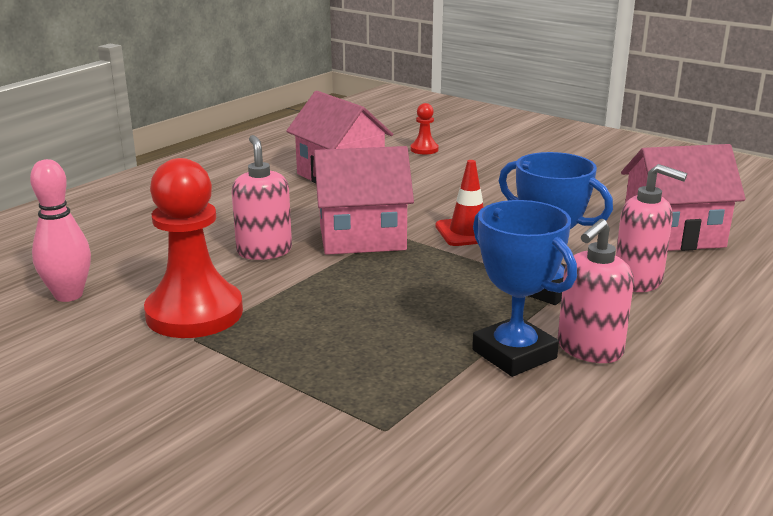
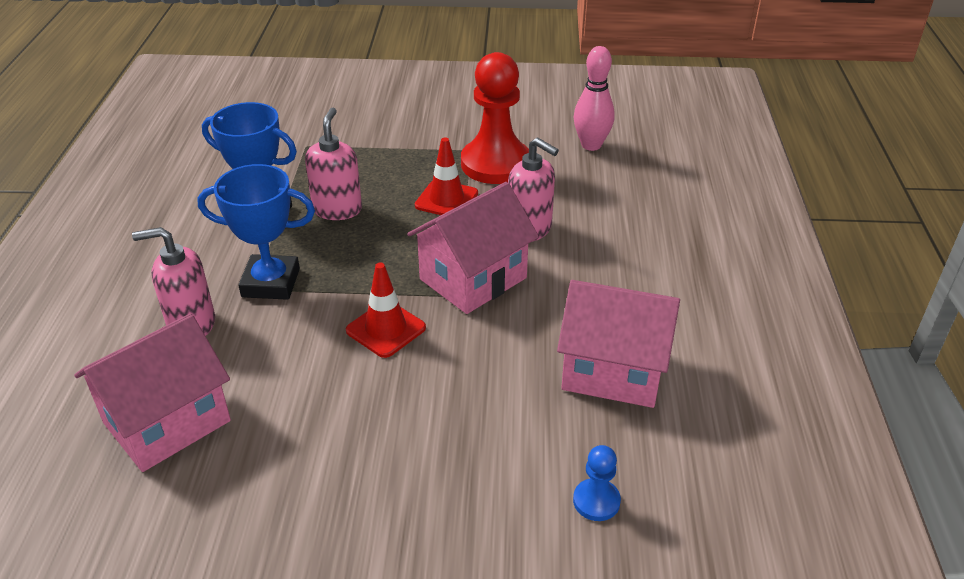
camera: 145 degrees right, 15 degrees up
red pawn [410,103,439,154] -> blue pawn [573,445,621,521]
pink soap dispenser [558,219,634,363] -> pink soap dispenser moved to [305,108,362,220]
none -> red traffic cone [415,138,478,215]

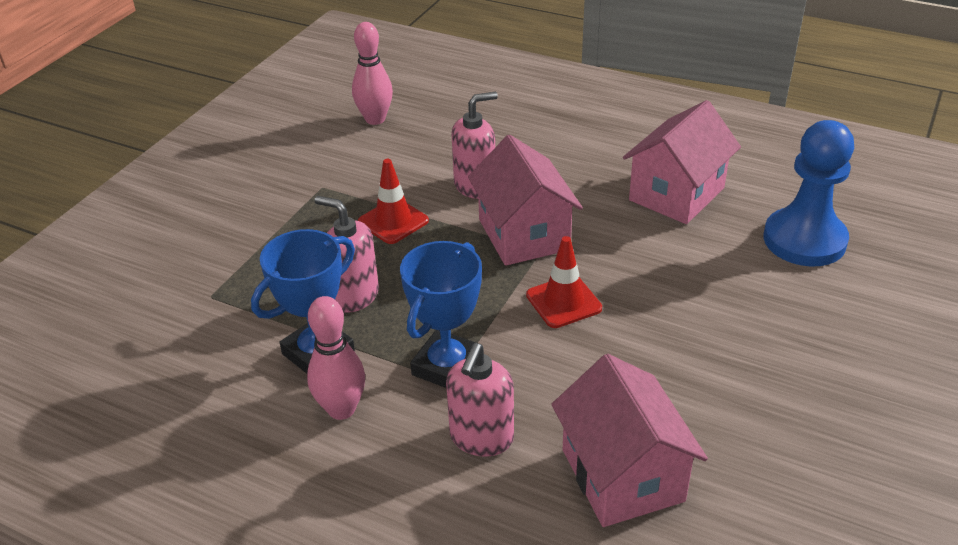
camera: 65 degrees left, 0 degrees up
red pawn [461,52,529,184] -> none
blue pawn [573,445,621,521] -> blue pawn [764,120,854,266], size x2.25
none -> pink bowling pin [307,296,365,420]

